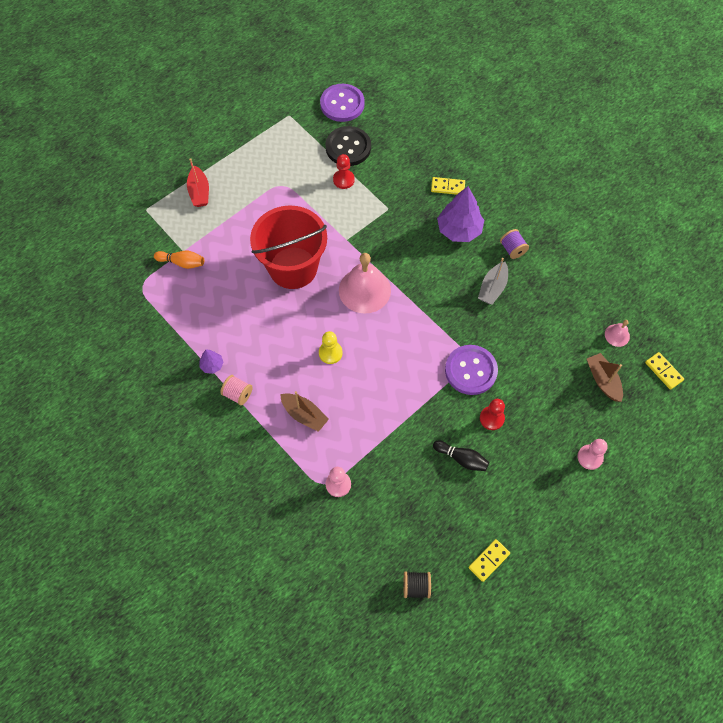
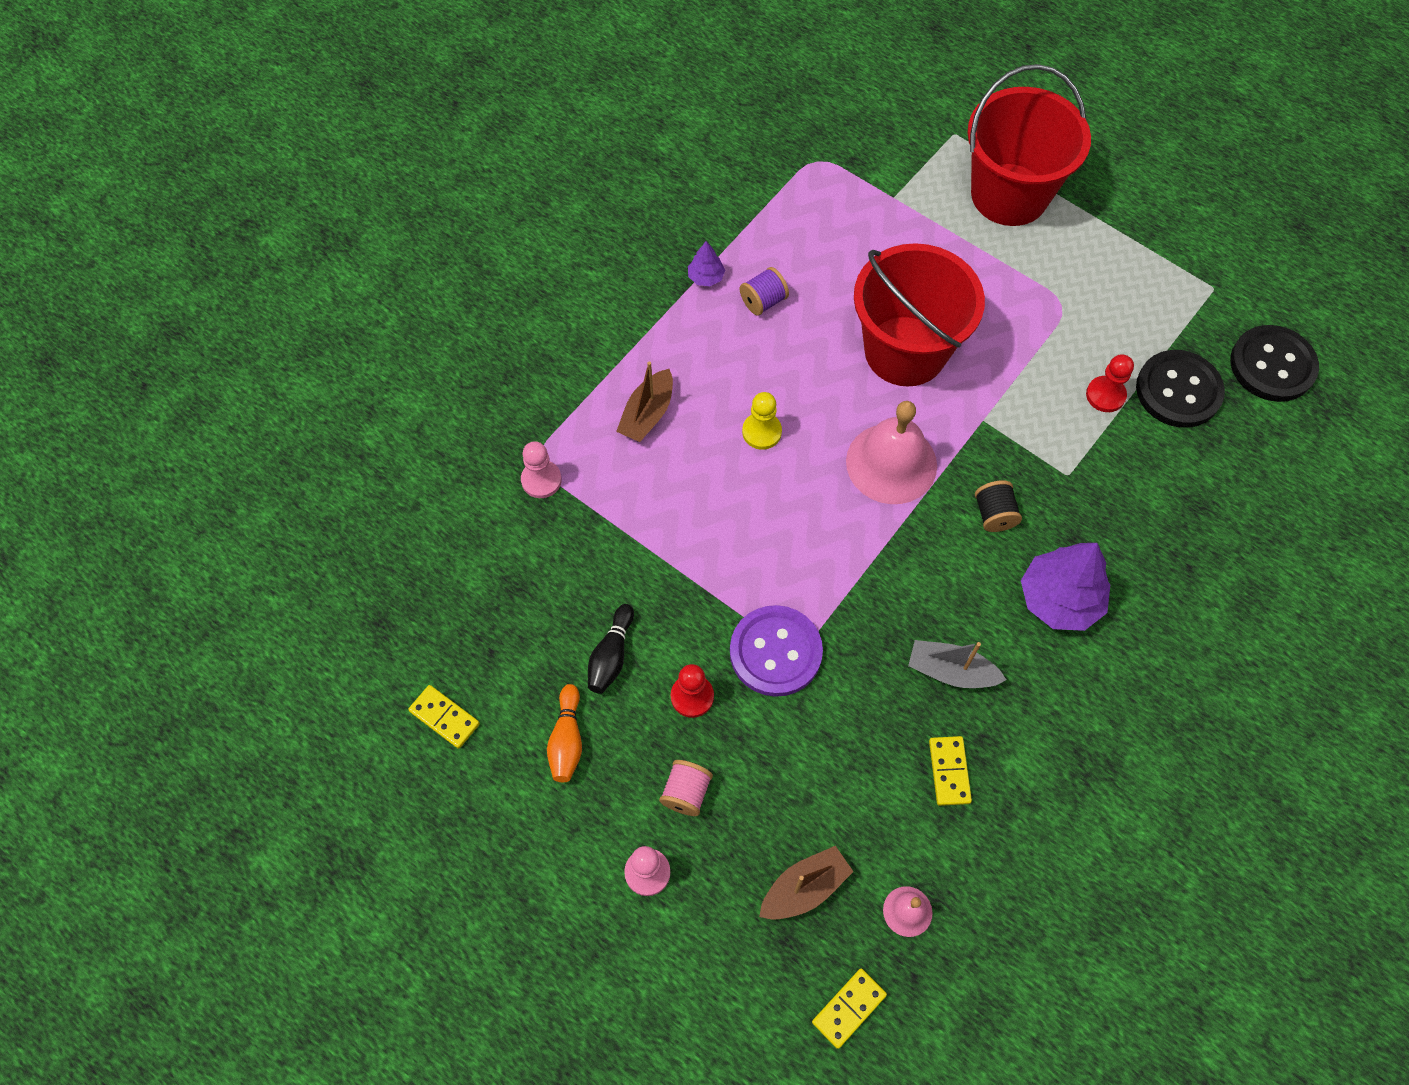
camera: 80 degrees right, 0 degrees up
orange bowling pin [154,251,204,269] -> orange bowling pin moved to [547,684,582,782]
red boat [187,158,209,207] -> red bucket [967,64,1091,226]
pink spool [220,375,253,405] -> pink spool moved to [659,760,713,816]
purple button [320,84,365,122] -> black button [1230,325,1319,402]
black spool [403,571,431,599] -> black spool moved to [975,480,1022,532]
yellow domino [431,177,465,195] -> yellow domino moved to [929,736,972,806]
purple spool [500,229,529,259] -> purple spool moved to [740,267,789,316]

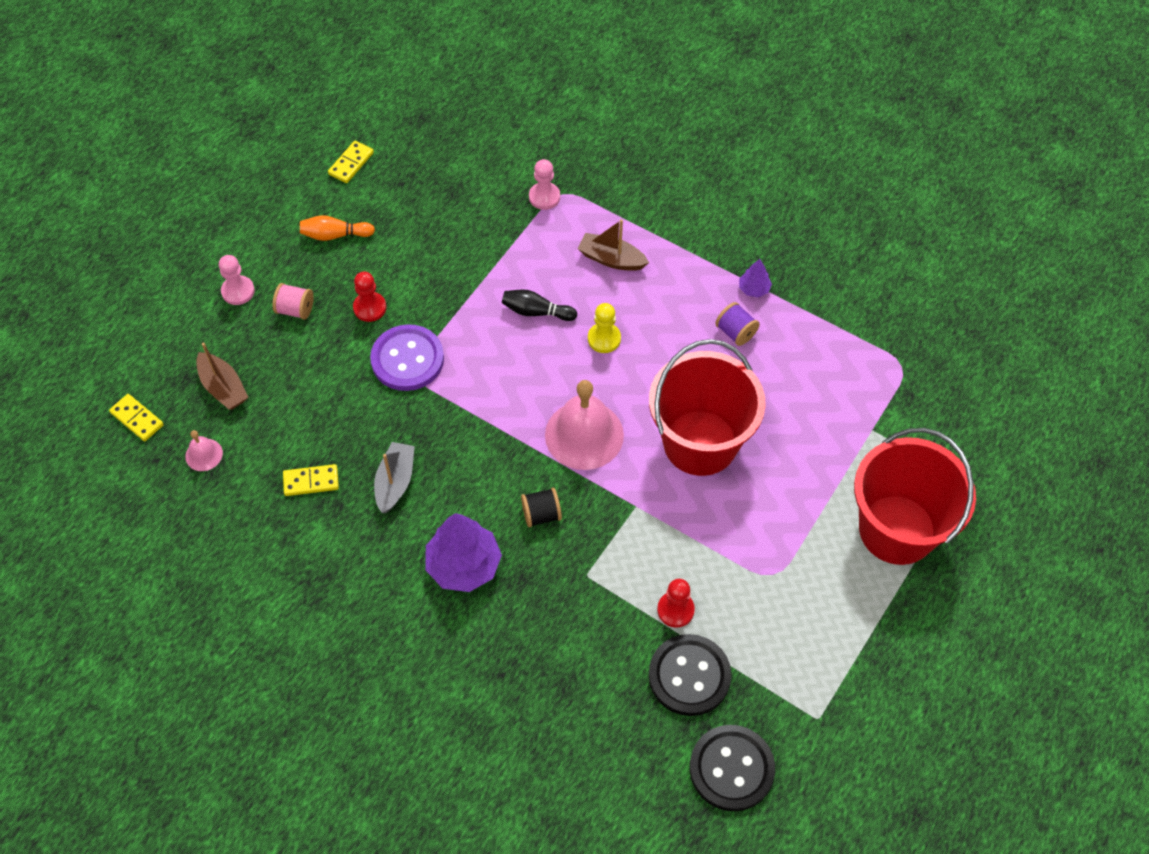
camera: 85 degrees right, 5 degrees down
black bowling pin [588,604,634,694] -> black bowling pin moved to [502,289,577,321]

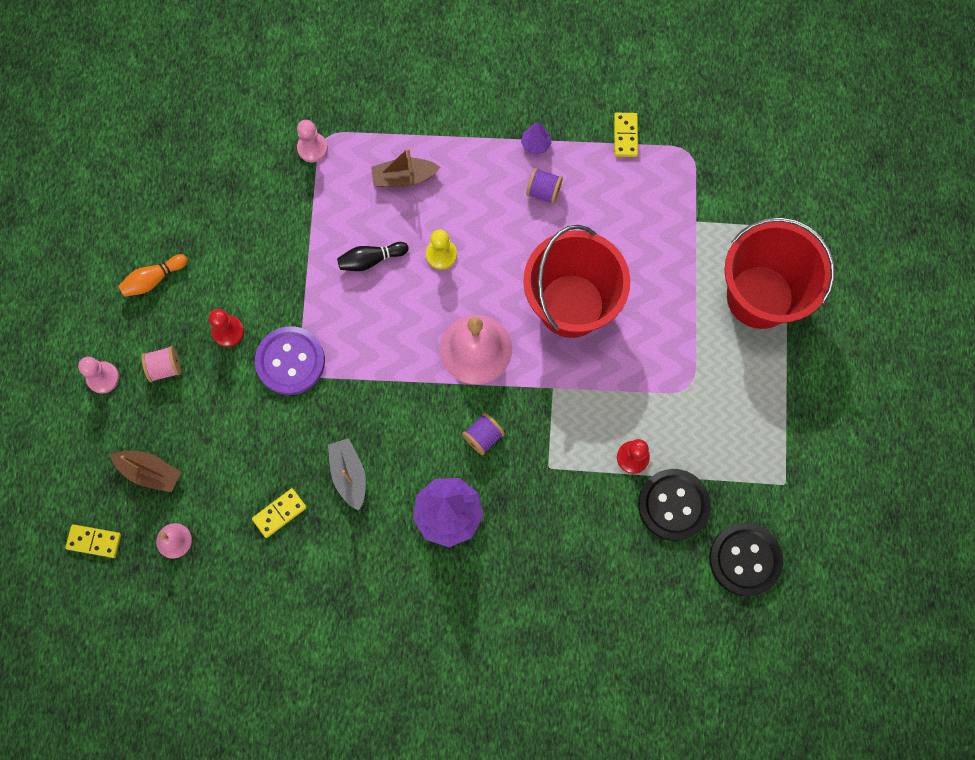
camera: 30 degrees left, 15 degrees up
yellow domino [328,141,374,183] -> yellow domino moved to [614,113,638,157]
black spool [521,488,562,527] -> purple spool [462,413,505,455]

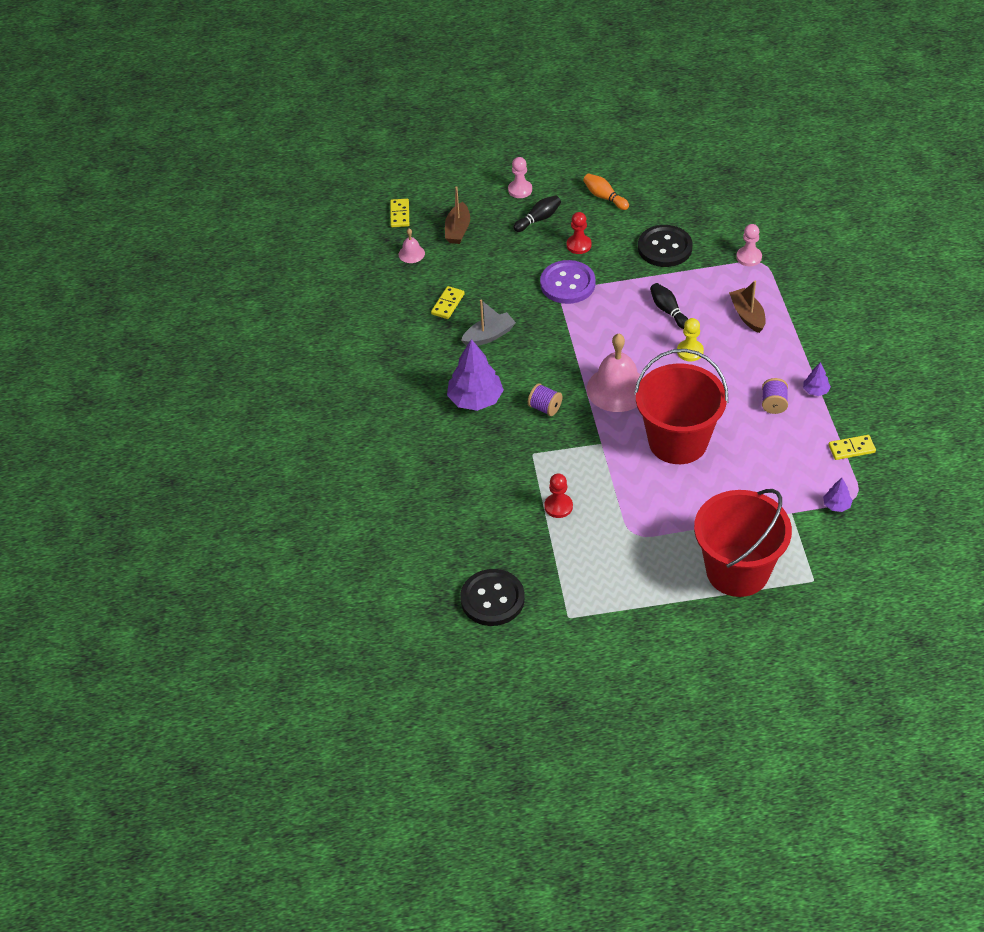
camera: 80 degrees right, 25 degrees down
pink spool [141,346,181,382] -> black bowling pin [513,195,561,232]
yellow domino [252,488,307,538] -> yellow domino turned 75 degrees clockwise [431,286,465,319]
black button [638,469,711,541] -> black button moved to [638,225,693,267]
none -> purple tree [823,478,853,512]

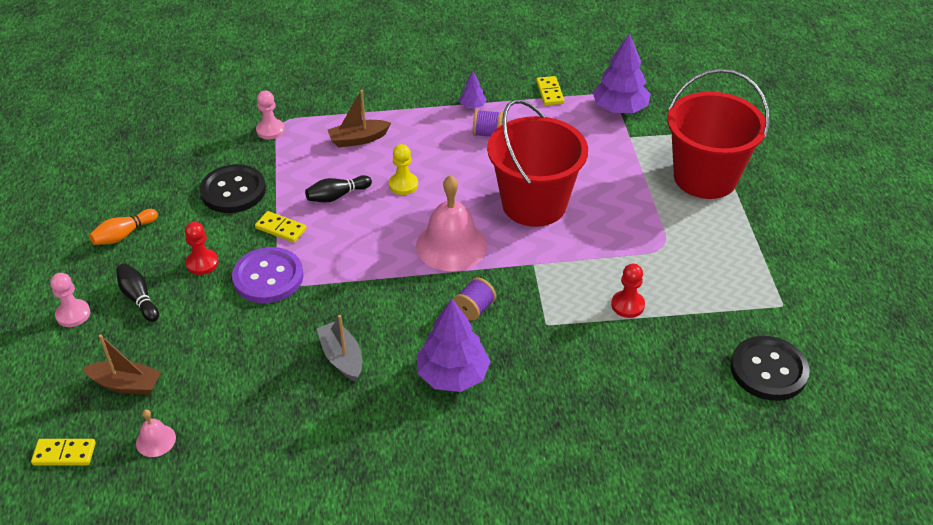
camera: 90 degrees left, 5 degrees down
yellow domino [431,286,465,319] -> yellow domino moved to [255,211,307,243]
purple tree [823,478,853,512] -> purple tree [592,33,650,113], size x2.08

